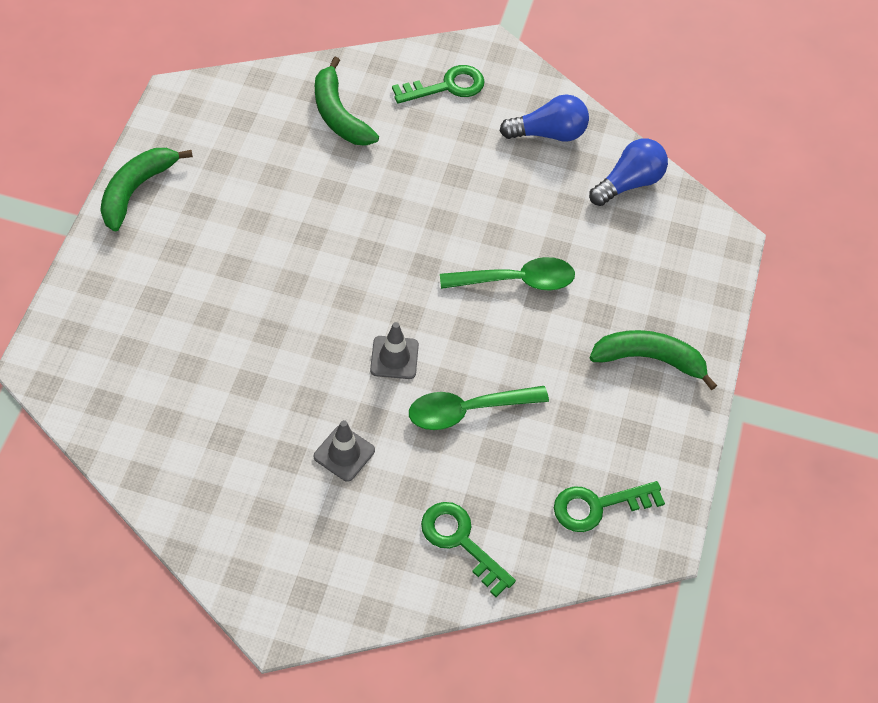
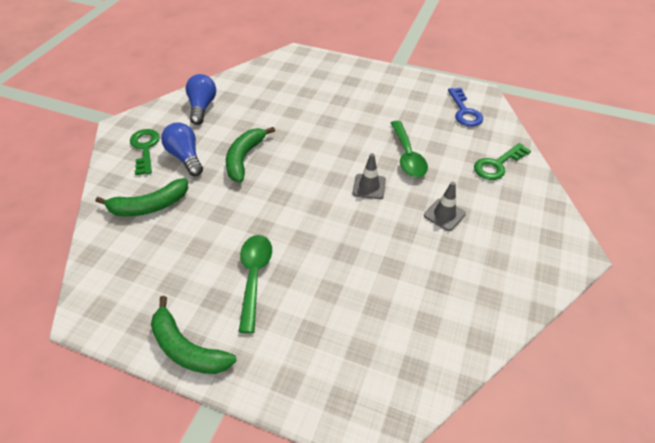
camera: 80 degrees left, 10 degrees down
green spoon [440,257,575,291] -> green spoon moved to [239,235,272,333]
green key [554,481,665,532] -> blue key [448,88,483,127]
blue light bulb [589,138,668,206] -> blue light bulb moved to [161,122,203,176]
green banana [590,330,717,390] -> green banana moved to [226,127,275,182]

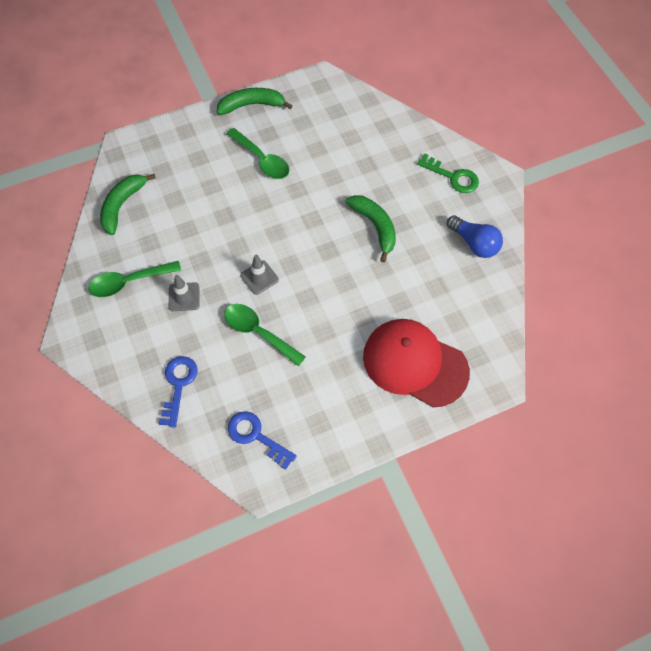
camera: 135 degrees right, 15 degrees up
green banana [96,178,188,216] -> green banana moved to [100,174,156,235]
blue light bulb [161,122,203,176] -> none
green key [474,143,531,180] -> blue key [159,356,198,428]
none -> green spoon [88,261,181,297]
none -> red cap [363,319,470,408]

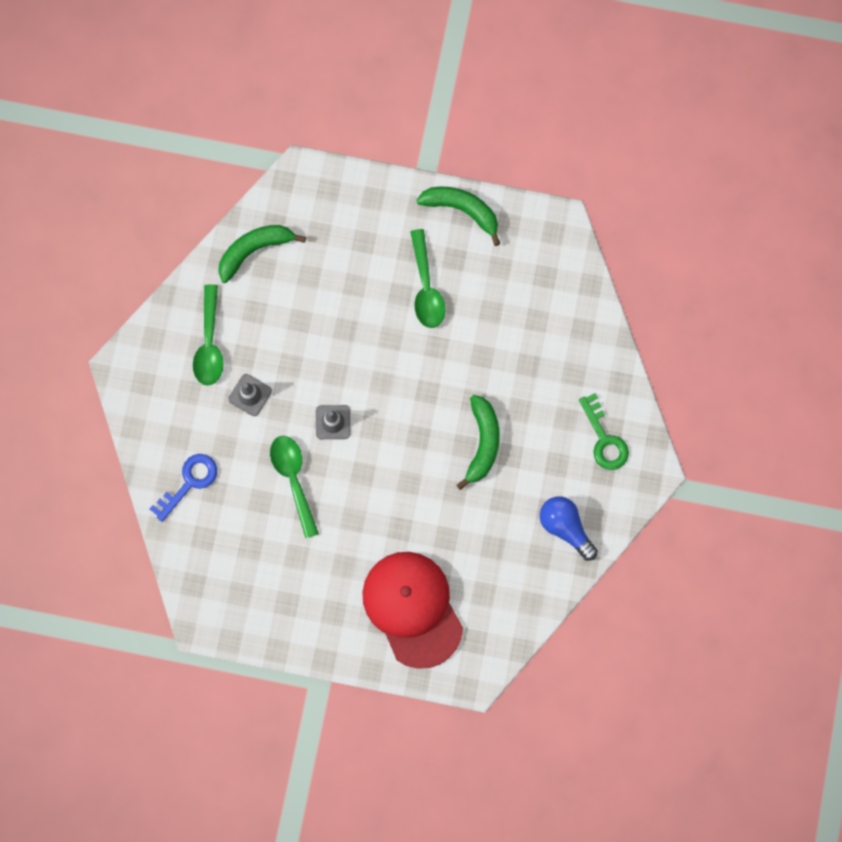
camera: 35 degrees right, 15 degrees up
green spoon [88,261,181,297] -> green spoon turned 105 degrees counterclockwise [193,284,224,386]
blue key [228,411,297,470] -> none
blue light bulb [447,215,503,258] -> blue light bulb turned 150 degrees clockwise [540,496,598,561]

